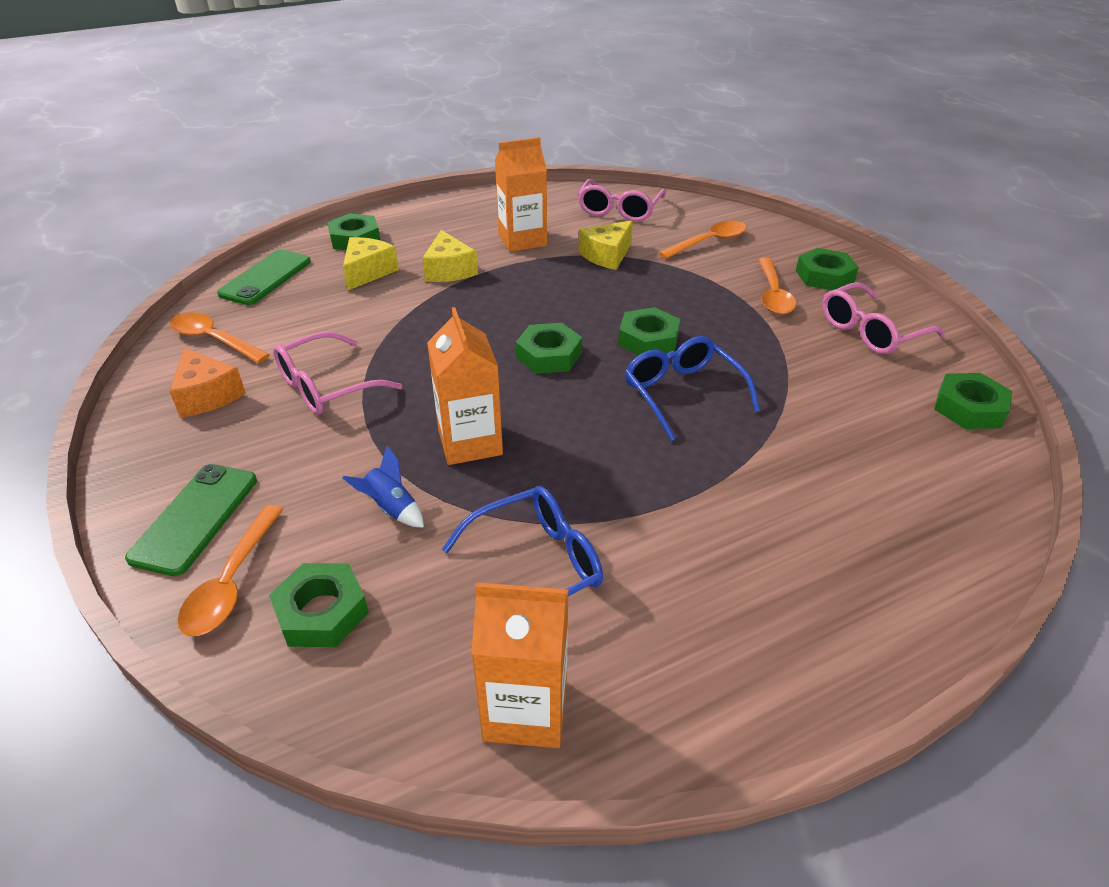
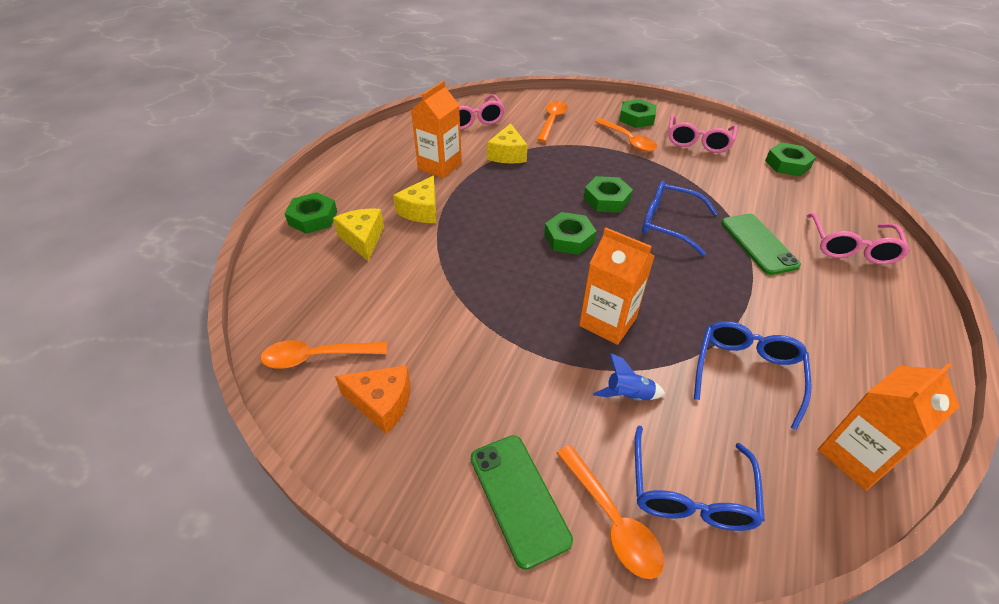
camera: 40 degrees left, 5 degrees up
green phone [217,249,311,305] -> green phone moved to [721,214,801,275]
green nut [269,563,369,647] -> blue glasses [635,426,765,531]
pink glasses [273,332,402,415] -> pink glasses moved to [807,213,910,265]
yellow cheese [422,230,478,282] -> yellow cheese turned 75 degrees clockwise [393,175,436,223]

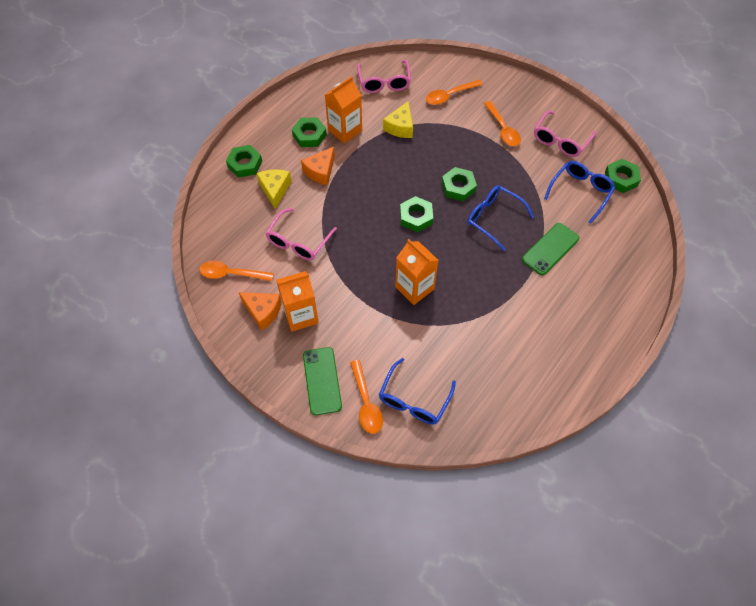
camera: 15 degrees right, 15 degrees up
yellow cheese [393,175,436,223] -> orange cheese [301,147,335,185]
orange spoon [537,101,568,142] -> orange spoon turned 150 degrees counterclockwise [426,80,483,105]
blue rocket [593,353,665,401] -> none
green nut [619,99,657,128] -> green nut moved to [292,117,327,147]
blue glasses [694,321,812,430] -> blue glasses moved to [544,161,615,224]
green phone [721,214,801,275] -> green phone turned 45 degrees clockwise [522,223,579,275]
pink glasses [807,213,910,265] -> pink glasses moved to [265,208,337,261]
orange carton [818,363,960,491] -> orange carton moved to [276,271,319,332]

